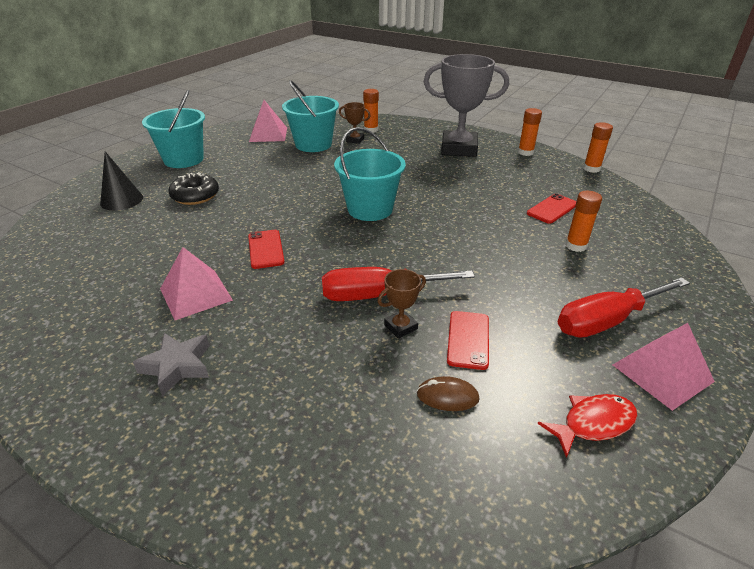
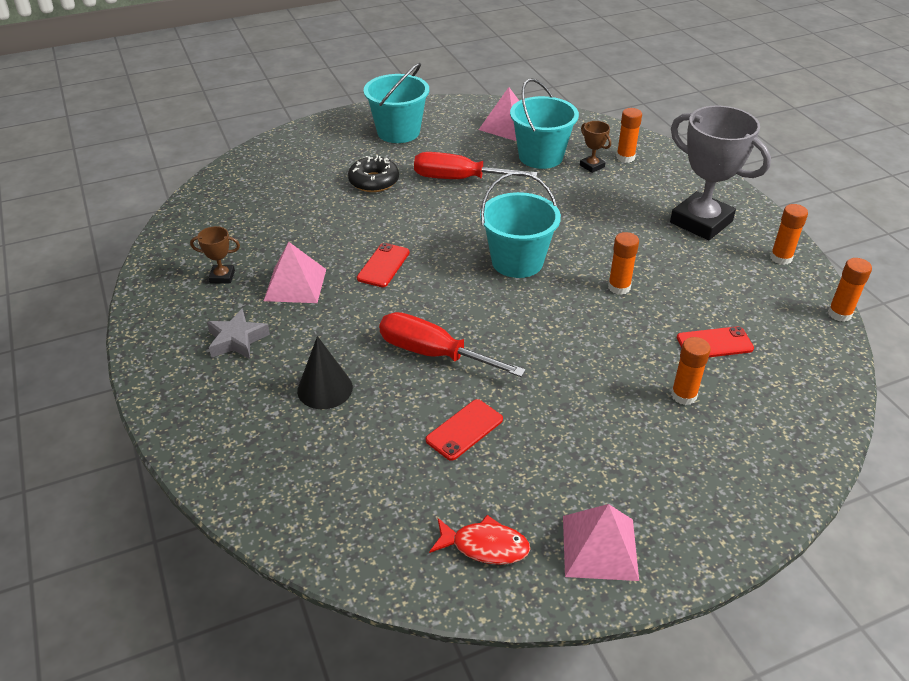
camera: 35 degrees right, 5 degrees up
black cone [100,151,143,210] -> black cone moved to [297,336,353,409]
brown trophy [377,269,426,339] -> brown trophy moved to [190,226,240,284]
brown mouse [417,376,480,411] -> none
red screwdriver [558,277,690,338] -> red screwdriver moved to [414,152,537,179]
none -> orange glue stick [608,232,639,295]

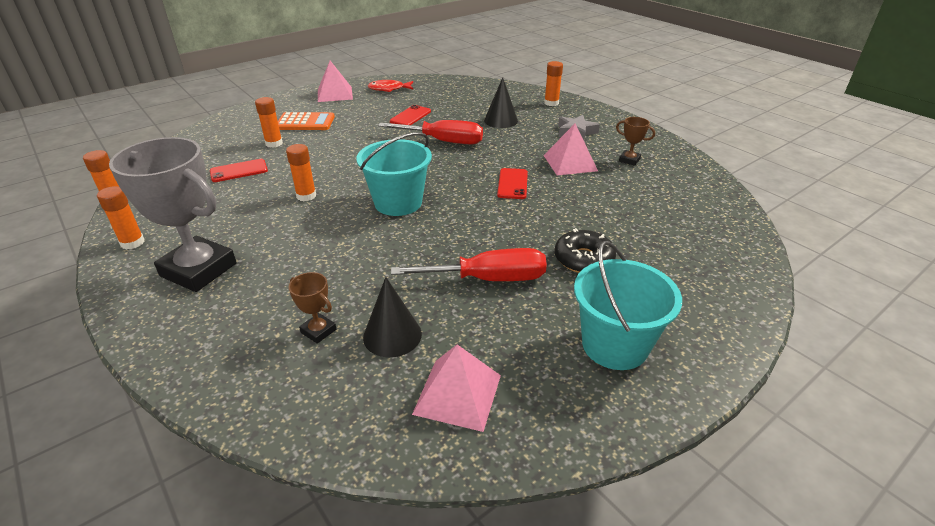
camera: 165 degrees right, 5 degrees down
brown trophy [190,226,240,284] -> brown trophy turned 45 degrees clockwise [616,117,655,166]
turquoise bucket [510,78,579,169] -> black cone [363,277,422,357]
orange glue stick [616,108,642,163] -> orange glue stick moved to [544,61,563,106]
none -> orange calculator [278,112,335,130]

